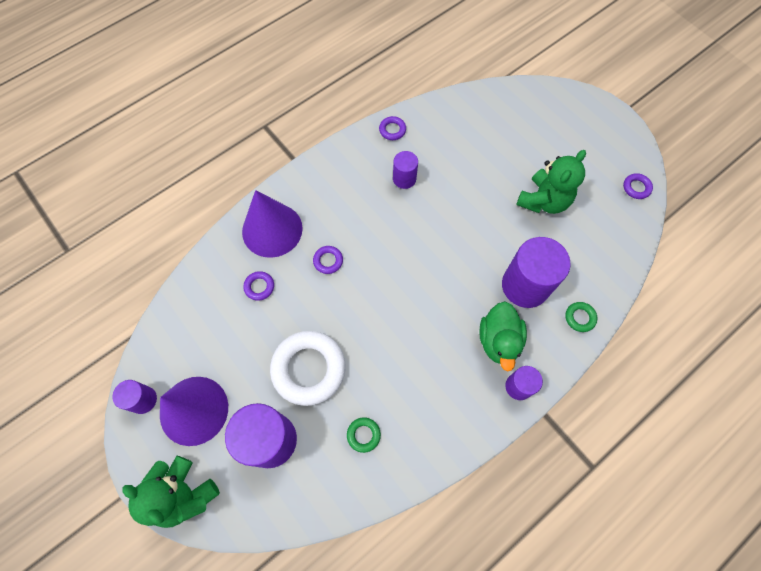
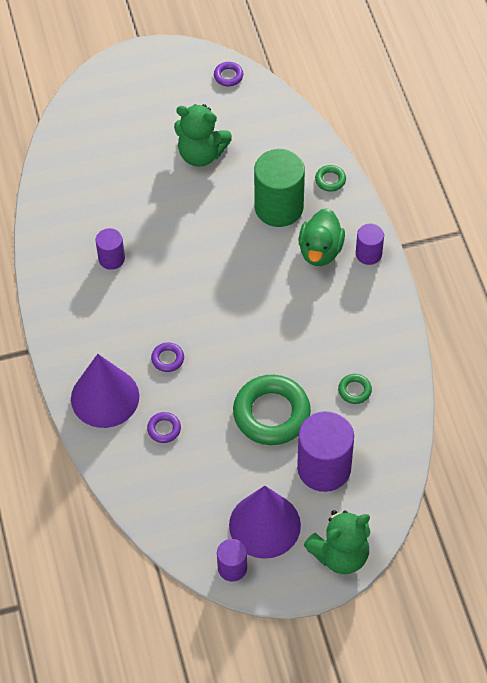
camera: 65 degrees left, 10 degrees down
white ring [270,331,346,406] -> green ring [233,375,311,445]
purple ring [379,116,406,140] -> none
green duck [479,301,527,371] -> green duck turned 75 degrees clockwise [299,208,345,266]
purple cylinder [502,237,571,308] -> green cylinder [254,149,305,227]
green teddy bear [516,150,586,214] -> green teddy bear turned 135 degrees clockwise [174,104,232,167]

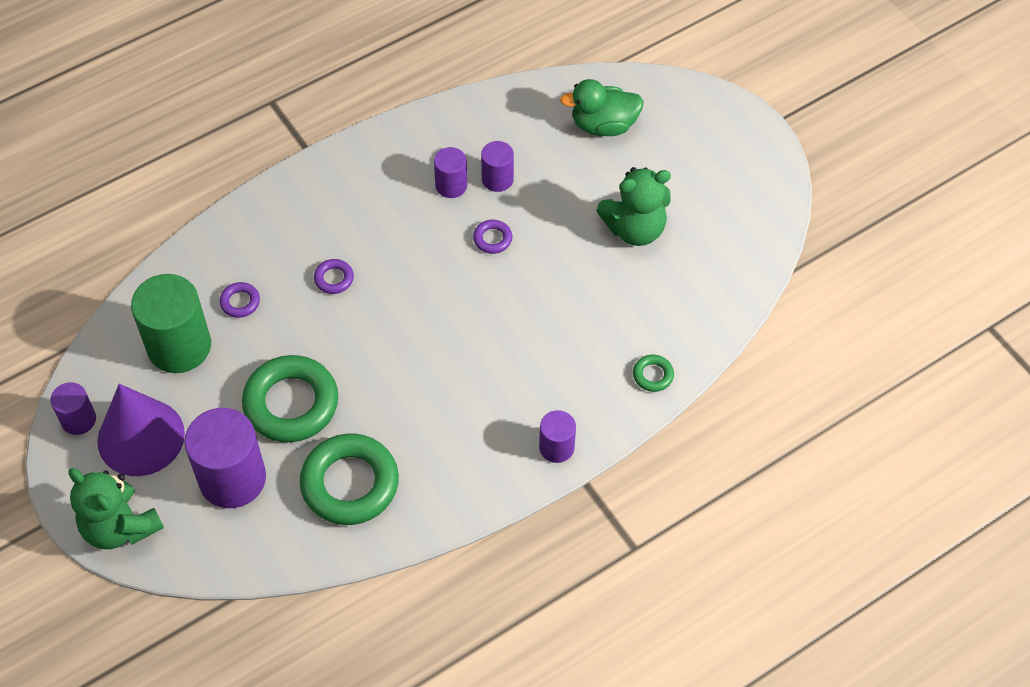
camera: 70 degrees right, 0 degrees up
purple cone [71,354,139,428] -> none
green teddy bear [174,104,232,167] -> green teddy bear turned 105 degrees counterclockwise [596,167,671,246]
purple ring [214,62,243,87] -> purple ring moved to [473,220,512,254]
green cylinder [254,149,305,227] -> green cylinder moved to [131,274,211,373]
green duck [299,208,345,266] -> green duck moved to [560,79,644,136]
green ring [338,374,372,404] -> green ring [300,434,399,525], size x2.30
none -> purple cylinder [481,141,514,192]

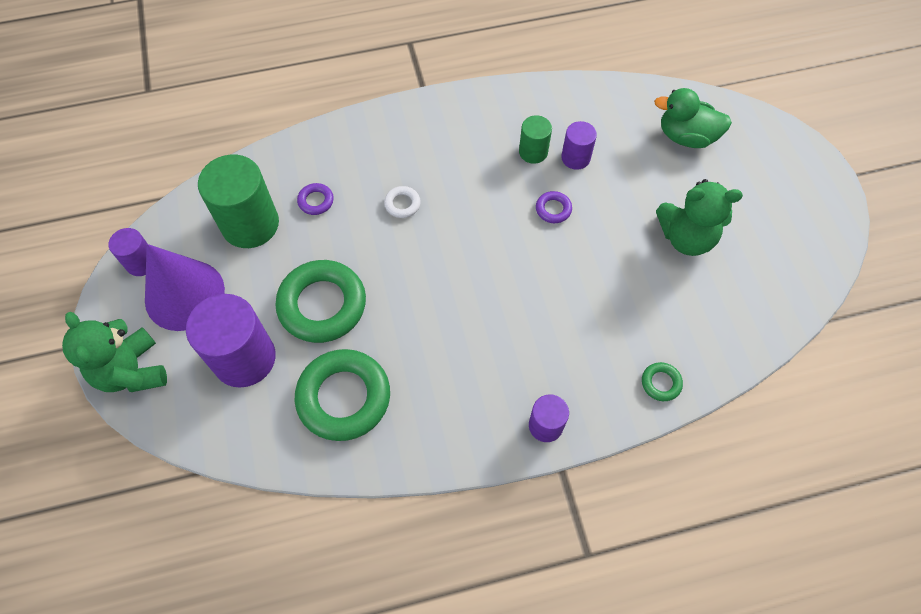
camera: 20 degrees right, 5 degrees up
purple ring [314,259,354,294] -> white ring [384,186,421,218]
purple cylinder [434,147,467,198] -> green cylinder [519,115,552,164]

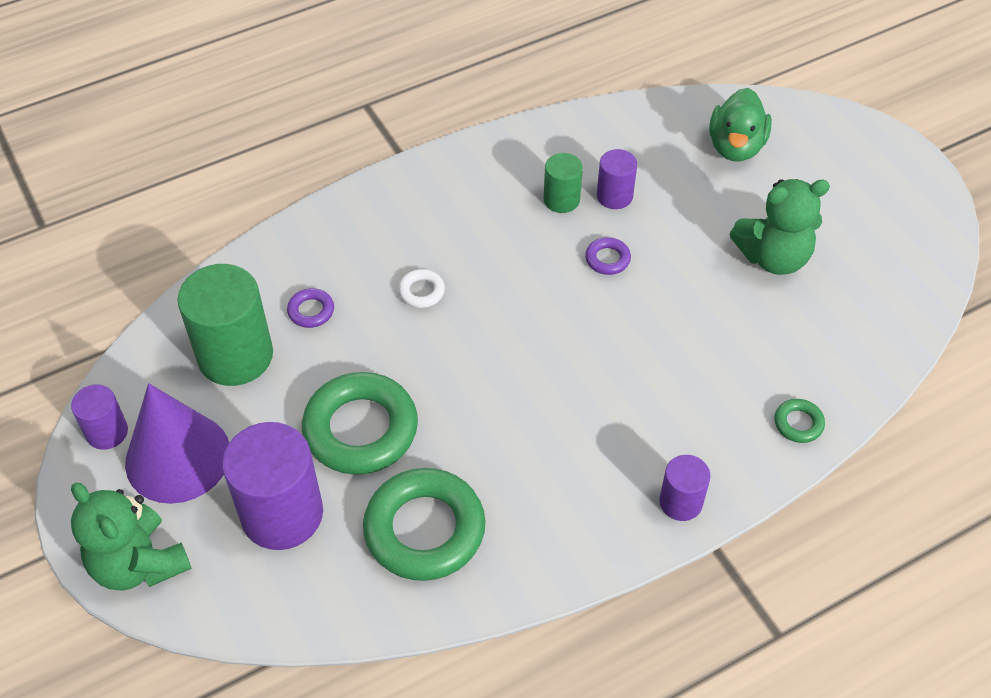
camera: 15 degrees left, 10 degrees down
green duck [654,88,732,148] -> green duck turned 75 degrees counterclockwise [709,88,772,161]

